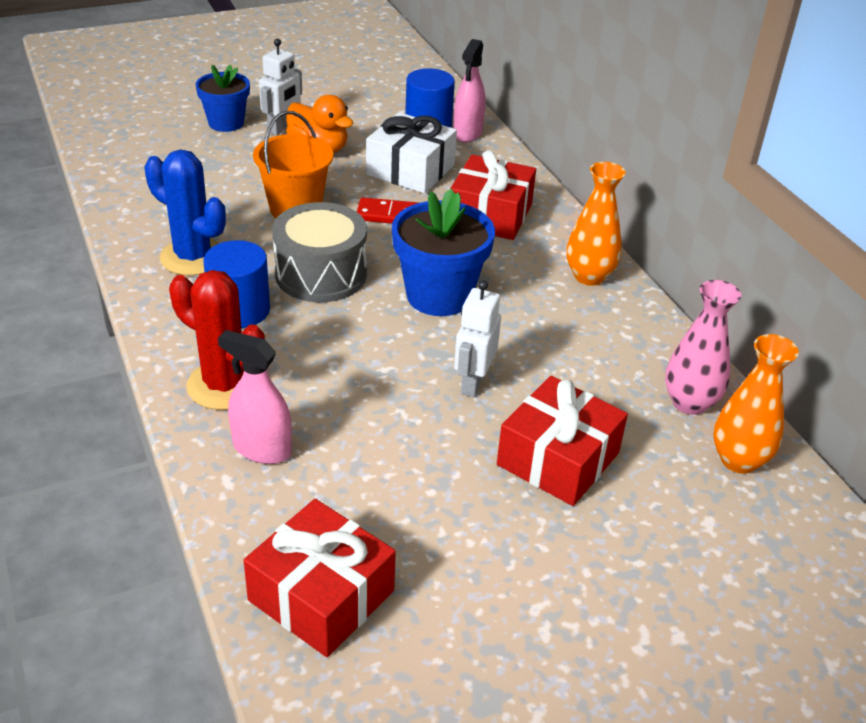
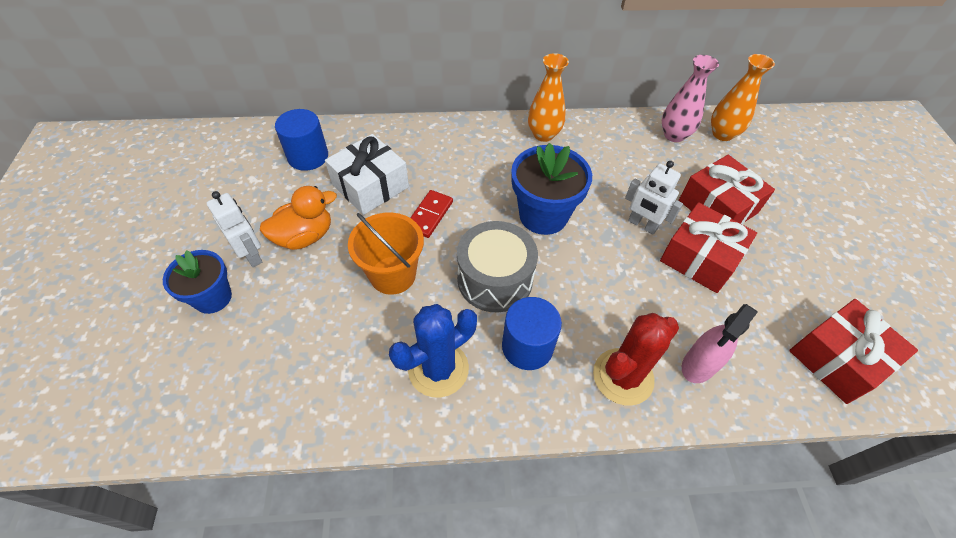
camera: 70 degrees left, 15 degrees up
red gift [450,150,536,240] -> red gift moved to [660,202,757,293]
pink spray bottle [453,39,485,143] -> none

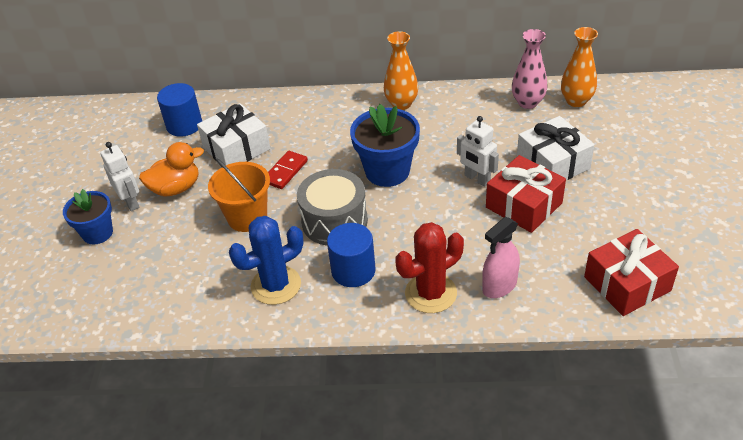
camera: 10 degrees right, 10 degrees down
red gift [679,155,775,224] -> white gift [517,116,595,180]

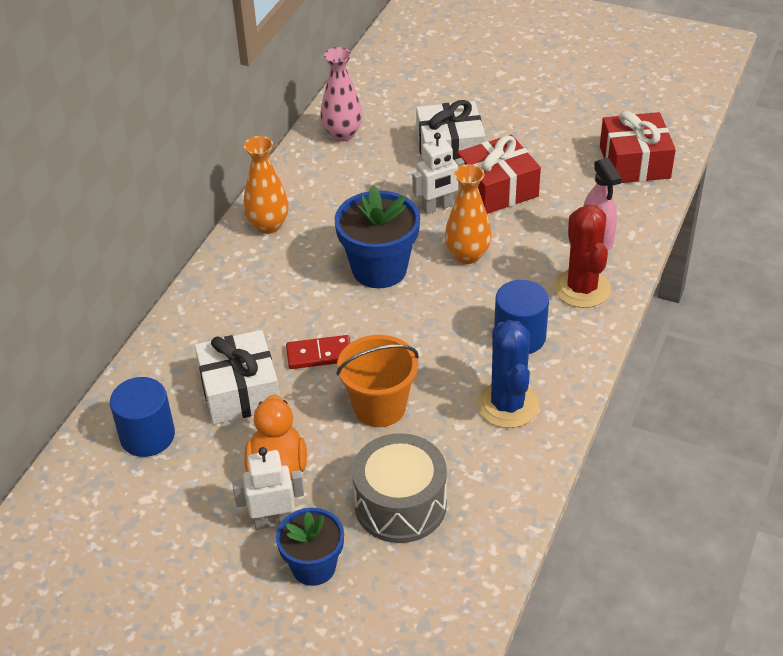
camera: 70 degrees left, 0 degrees up
red domino [268,151,308,189] -> red domino turned 60 degrees counterclockwise [286,335,350,369]
grey drum [297,169,368,246] -> grey drum moved to [352,433,447,543]
orange vase [561,27,598,107] -> orange vase moved to [445,164,492,264]

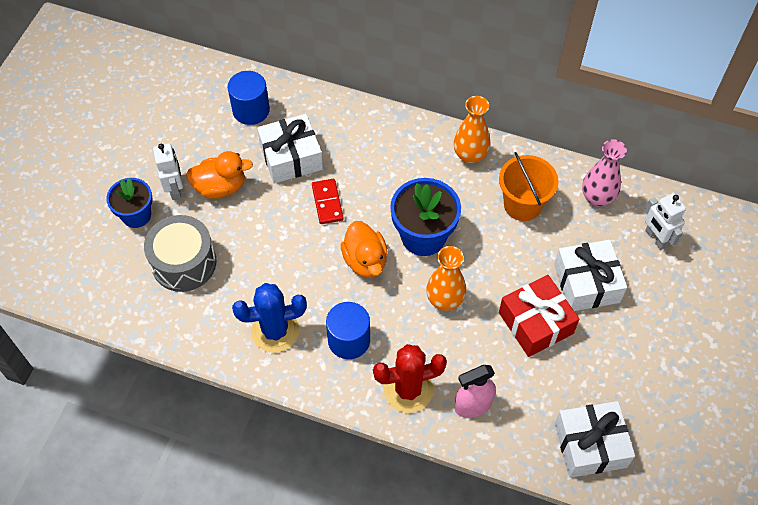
camera: 85 degrees right, 15 degrees up
orange bucket [336,335,419,427] -> orange bucket moved to [499,152,559,221]
white robot [412,132,465,214] -> white robot moved to [645,193,686,250]
red gift [600,111,676,183] -> white gift [555,401,635,478]
none -> orange duck [341,221,388,278]

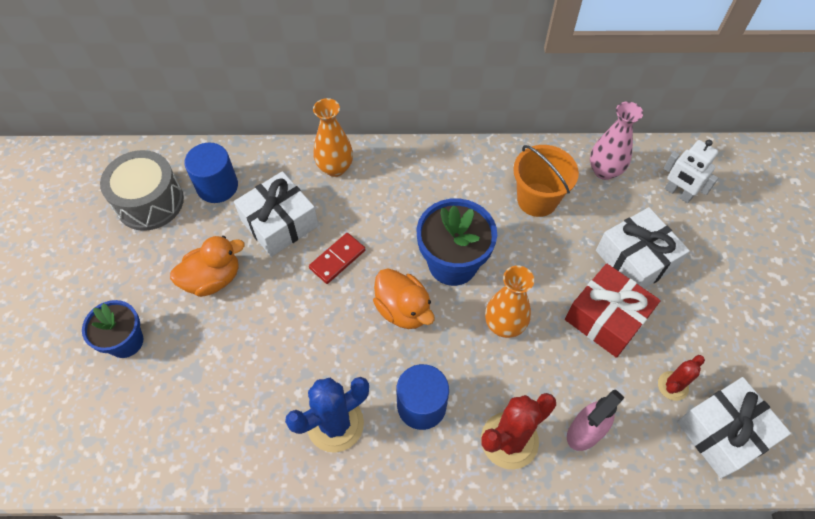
camera: 20 degrees left, 0 degrees up
grey drum [144,215,217,292] -> grey drum moved to [100,150,184,231]
white robot [153,143,183,200] -> none
red domino [312,179,344,224] -> red domino turned 75 degrees clockwise [309,233,365,284]
orange vase [454,96,490,164] -> orange vase moved to [313,98,353,177]
none -> red cactus [658,355,705,401]

